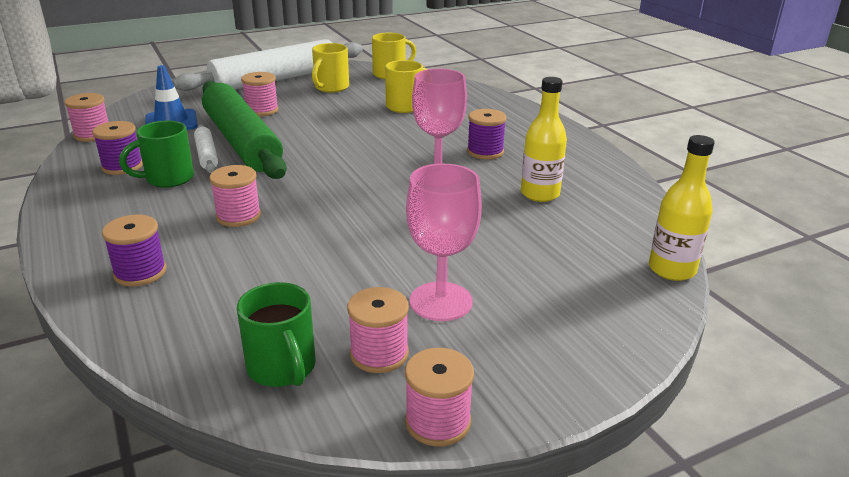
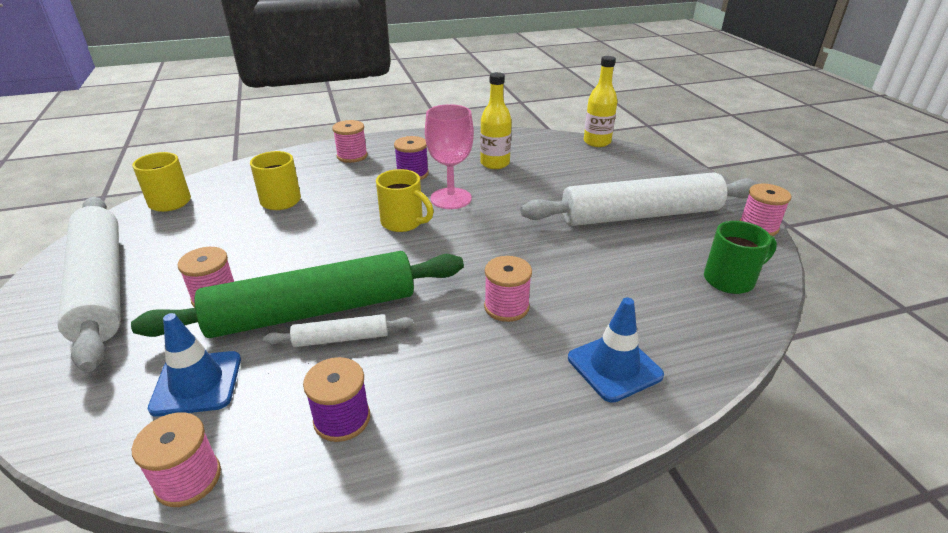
camera: 80 degrees left, 5 degrees up
purple spool [102,215,166,286] -> blue traffic cone [568,298,664,403]
green mug [119,121,194,188] -> none
yellow mug [312,43,349,92] -> yellow mug moved to [376,169,434,232]
pink spool [347,287,409,373] -> pink spool moved to [332,120,367,163]
pink goblet [406,164,482,321] -> white rolling pin [521,172,760,226]

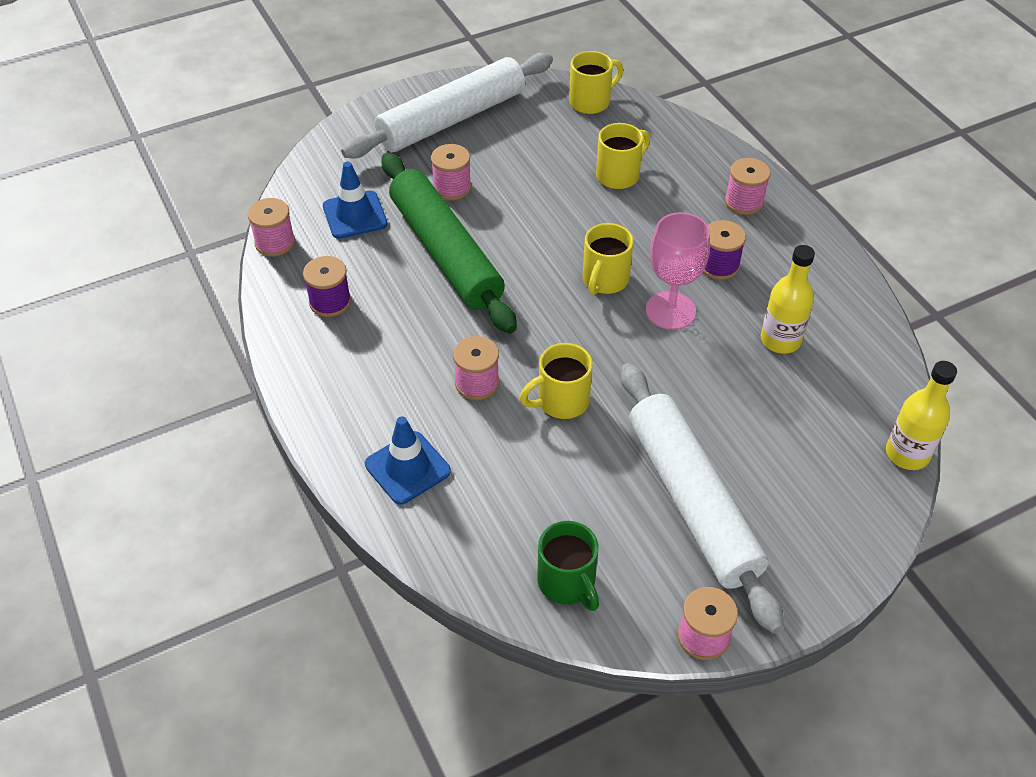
camera: 80 degrees right, 15 degrees up
white rolling pin [263,314,413,347] -> none
none -> yellow mug [520,343,593,419]

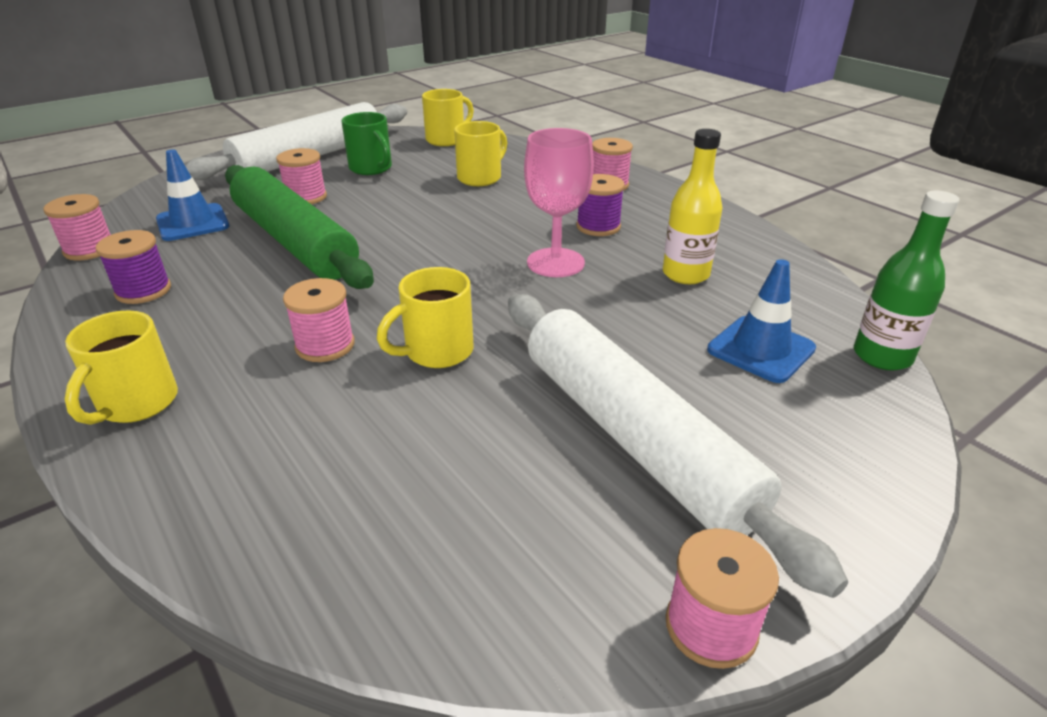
camera: 10 degrees left, 15 degrees down
blue traffic cone [365,417,451,505] -> blue traffic cone moved to [707,259,816,383]
green mug [537,521,599,611] -> green mug moved to [341,112,392,175]
yellow mug [583,223,633,295] -> yellow mug moved to [65,310,178,425]
yellow bottle [886,361,957,470] -> green bottle [854,191,959,371]

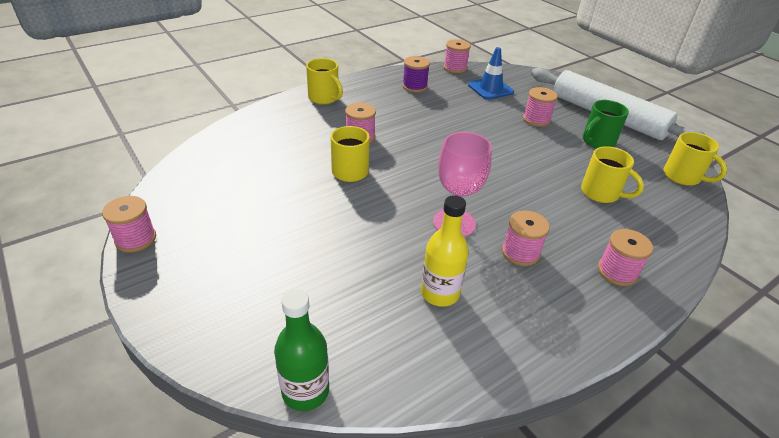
camera: 90 degrees right, 5 degrees up
yellow mug [65,310,178,425] -> yellow mug turned 150 degrees counterclockwise [306,58,343,104]
green rolling pin [225,165,374,289] -> none
white rolling pin [508,294,848,598] -> none
purple spool [576,174,625,236] -> pink spool [502,211,550,266]
blue traffic cone [707,259,816,383] -> none

